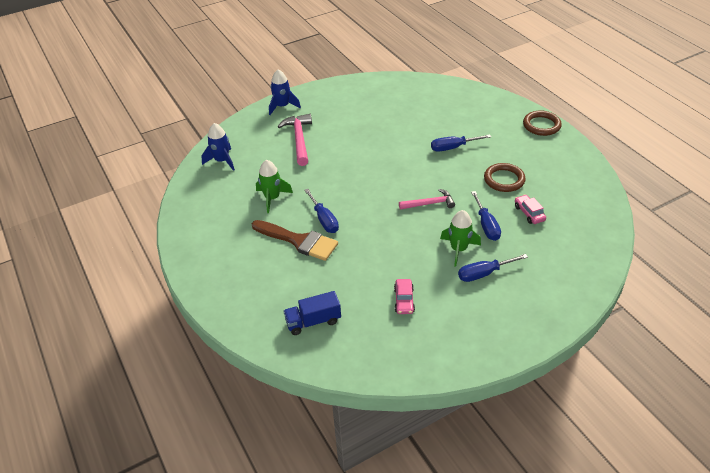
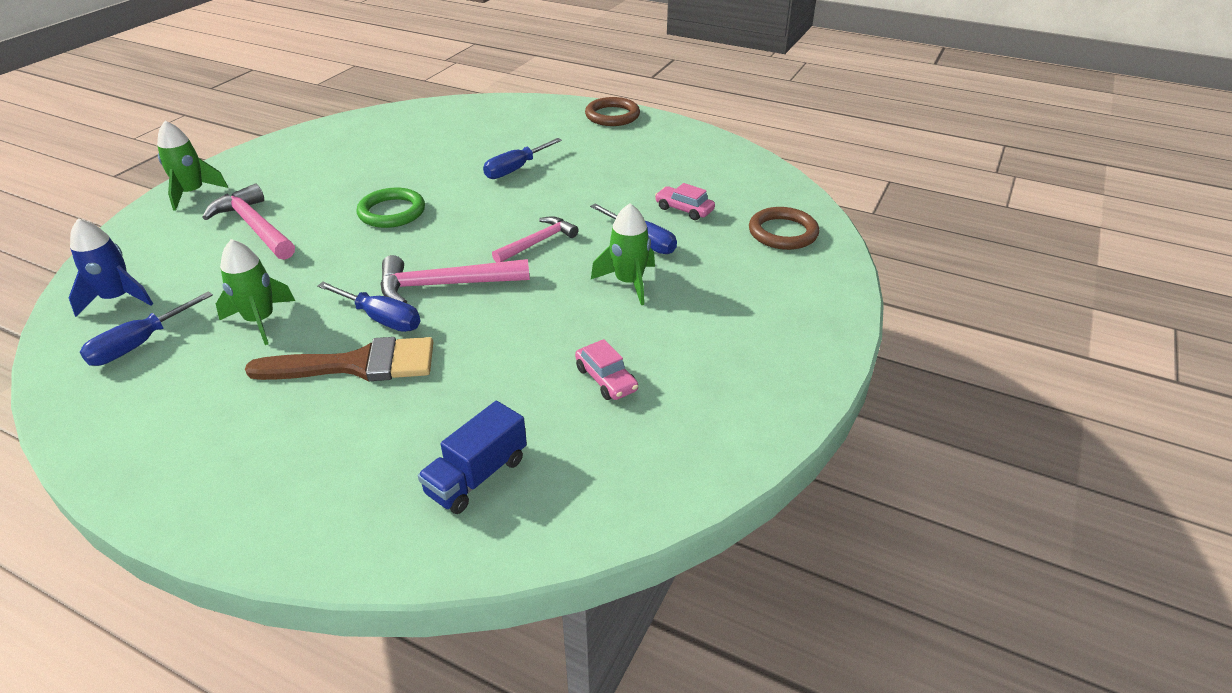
camera: 35 degrees left, 5 degrees down
blue rocket [269,69,301,115] -> green rocket [157,121,228,211]
blue screwdriver [458,254,528,282] -> blue screwdriver moved to [80,292,213,366]
brown ring [484,163,526,192] -> brown ring moved to [749,207,819,250]
none -> green ring [356,188,425,228]
none -> pink hammer [380,255,530,303]

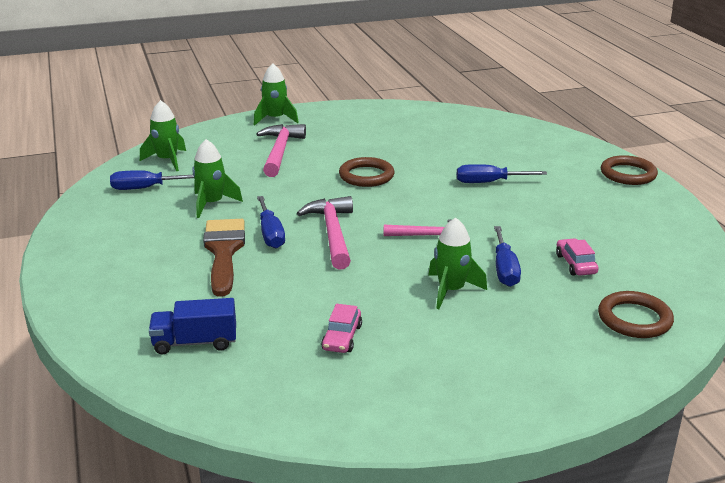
camera: 45 degrees right, 10 degrees down
blue rocket [69,218,153,317] -> green rocket [140,100,186,171]
brown brush [245,337,433,381] -> brown brush turned 135 degrees counterclockwise [203,219,245,297]
green ring [356,188,425,228] -> brown ring [339,157,394,187]
pink hammer [380,255,530,303] -> pink hammer turned 45 degrees clockwise [297,196,353,270]

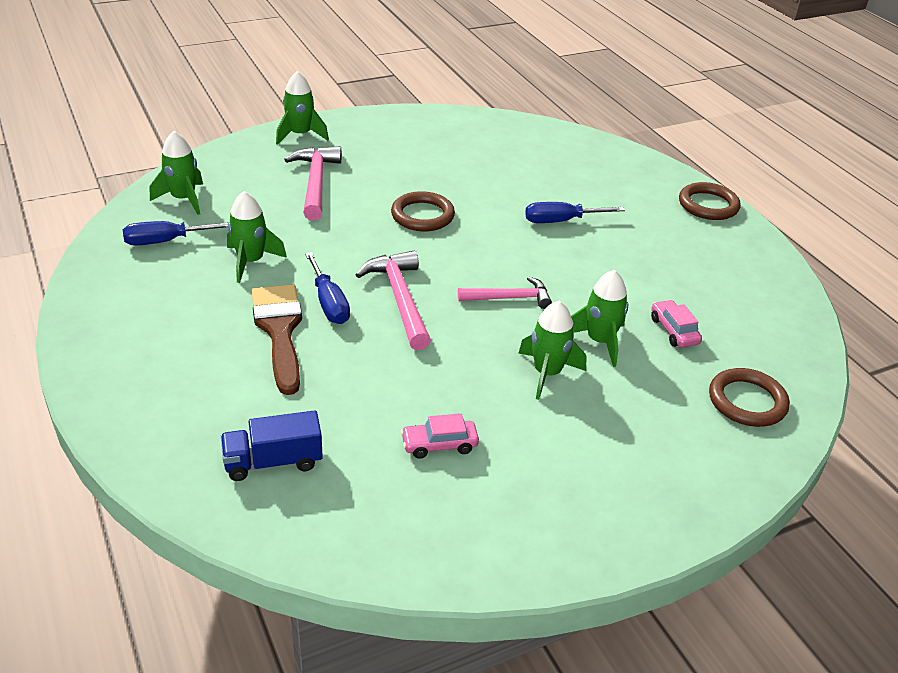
camera: 10 degrees left, 10 degrees up
pink car [321,304,362,353] -> pink car turned 75 degrees clockwise [401,413,479,459]
blue screwdriver [494,226,521,287] -> green rocket [571,270,628,367]

